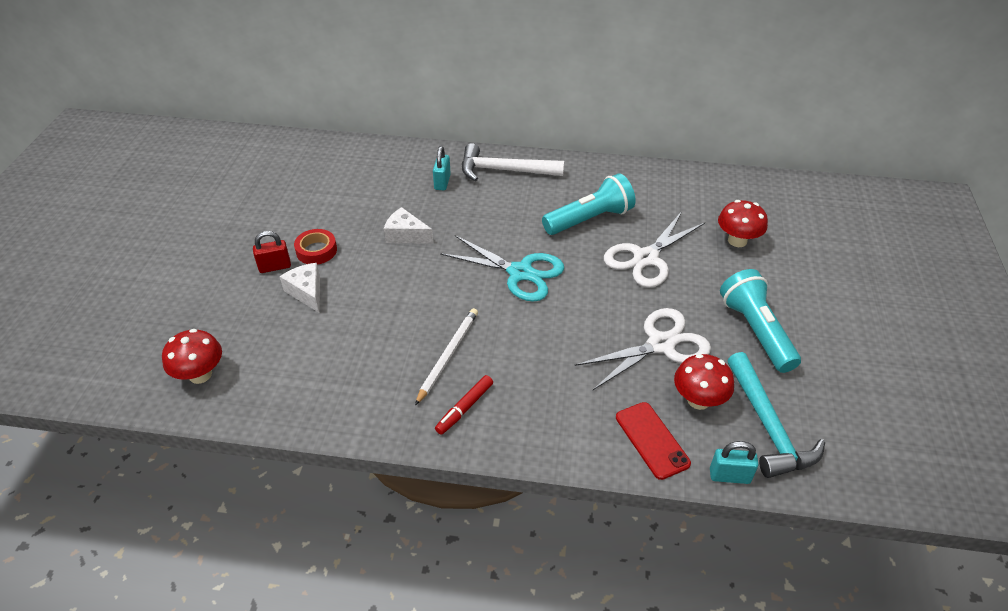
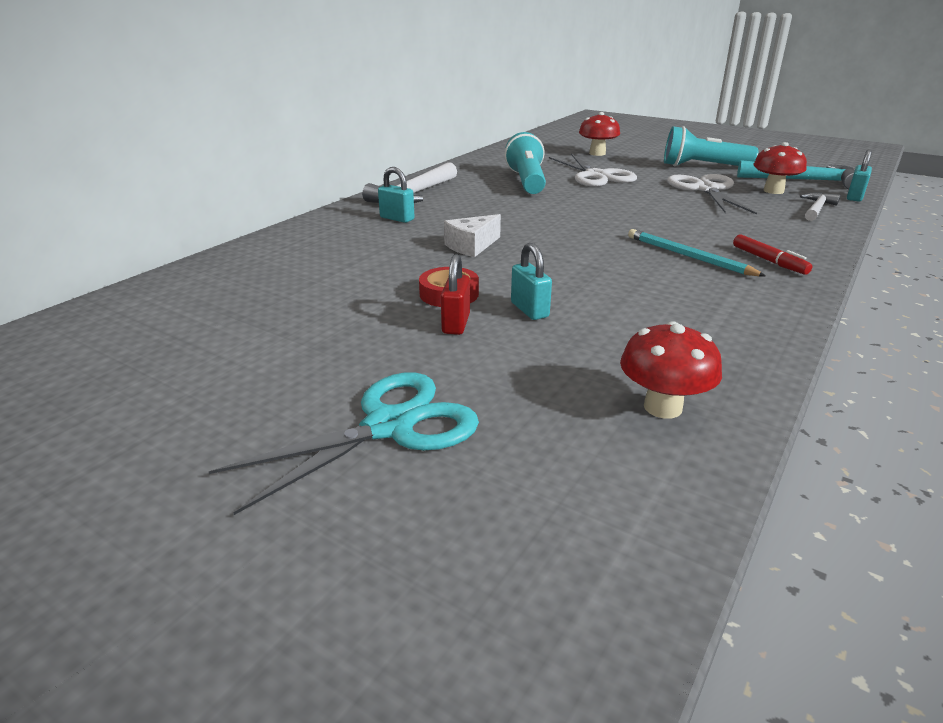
camera: 65 degrees left, 15 degrees down
white cheese [280,263,320,312] -> turquoise padlock [511,243,552,320]
white pencil [415,308,478,405] -> turquoise pencil [628,229,766,276]
turquoise scissors [440,235,564,302] -> turquoise scissors moved to [209,372,479,515]
red phone [616,402,691,480] -> white hammer [800,193,840,221]

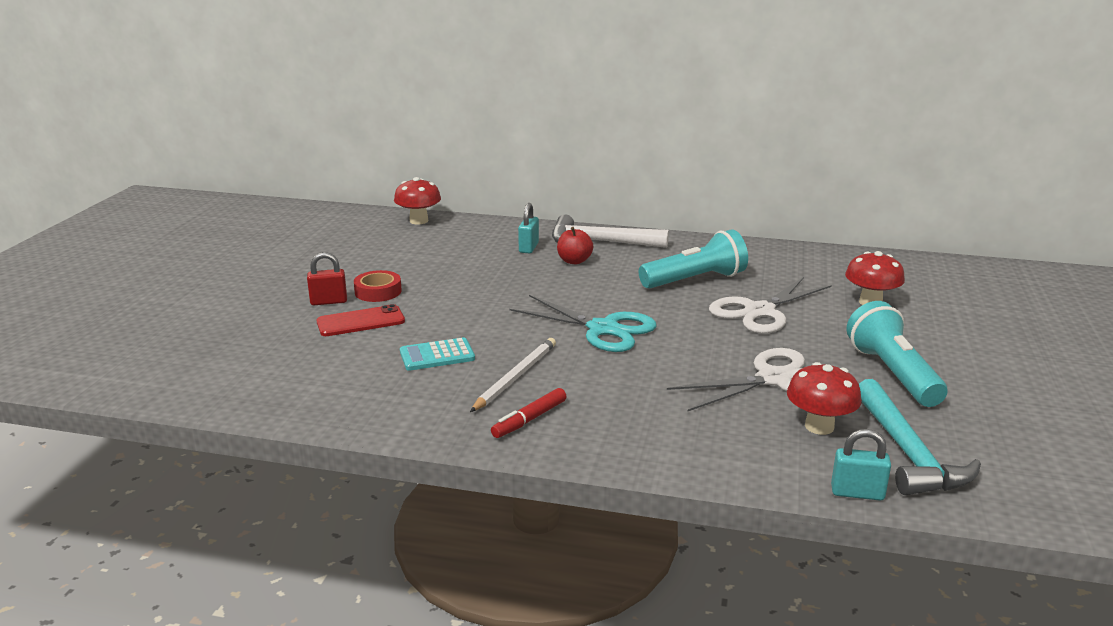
camera: 70 degrees right, 5 degrees down
turquoise scissors [209,372,479,515] -> turquoise scissors moved to [510,295,656,352]
white cheese [444,214,501,257] -> none
turquoise padlock [511,243,552,320] -> red phone [316,304,405,336]
red mushroom [620,321,722,419] -> red mushroom moved to [394,177,441,224]
turquoise pencil [628,229,766,276] -> white pencil [470,338,556,412]
white hammer [800,193,840,221] -> none
none -> turquoise calculator [400,337,475,371]
none -> red apple [557,227,593,264]

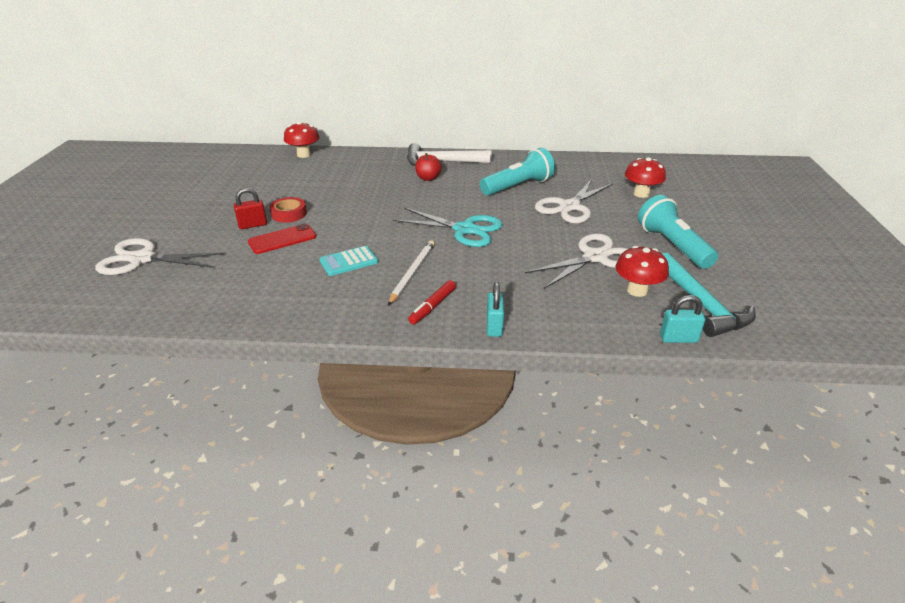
camera: 10 degrees left, 10 degrees up
turquoise padlock [518,203,539,253] -> turquoise padlock moved to [487,282,504,337]
none -> white scissors [95,238,225,275]

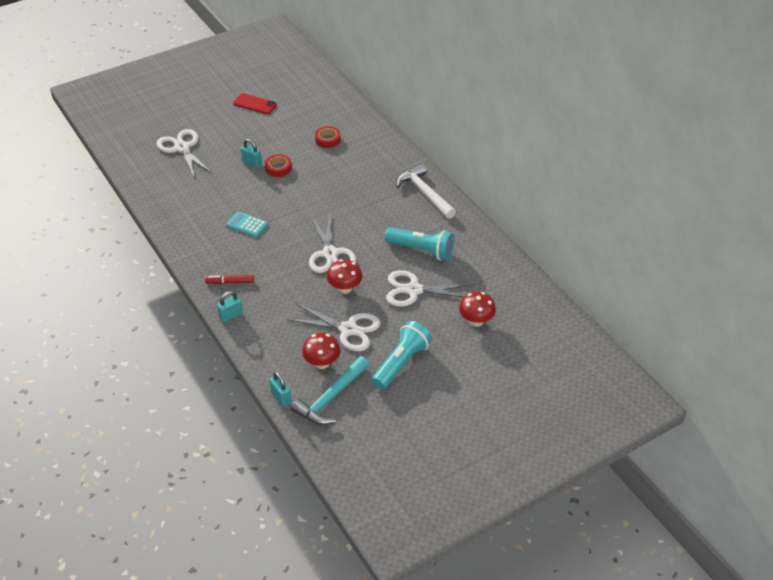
camera: 55 degrees right, 10 degrees up
red padlock [234,188,267,229] -> turquoise padlock [241,139,262,168]
red phone [248,224,317,254] -> red phone moved to [233,93,277,114]
red mushroom [284,121,319,158] -> red mushroom moved to [327,259,362,294]
white pencil [388,240,435,305] -> none
turquoise scissors [393,208,503,247] -> white scissors [309,215,356,273]
red apple [415,153,442,181] -> none
none -> red tape [315,126,341,148]

